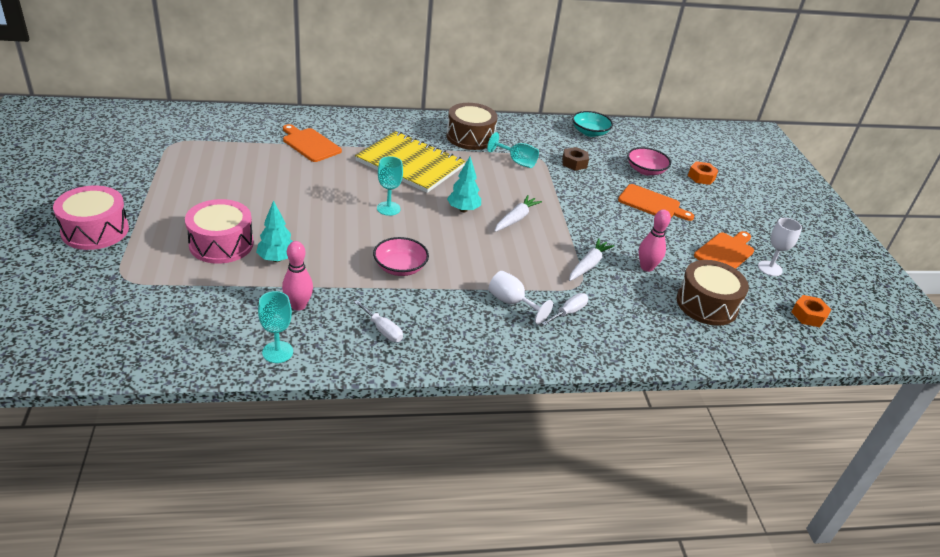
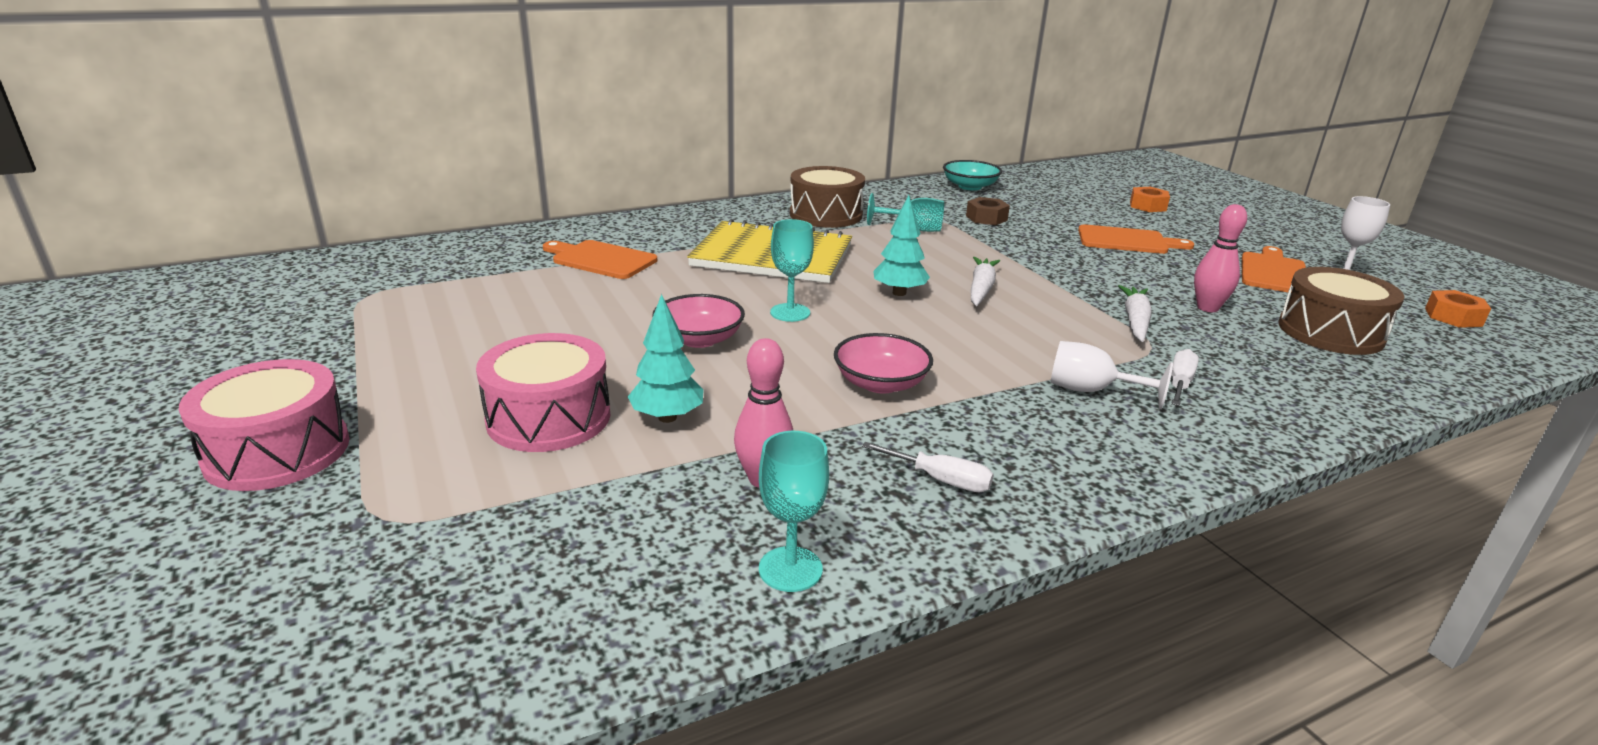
camera: 15 degrees left, 10 degrees down
pink bowl [627,147,671,176] -> pink bowl moved to [652,294,745,348]

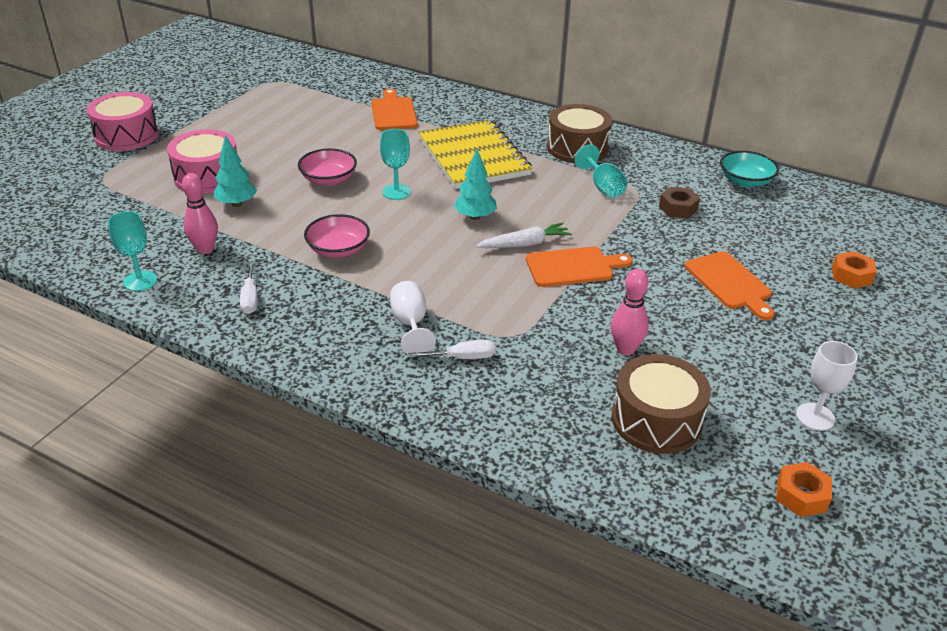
camera: 55 degrees right, 10 degrees up
white carrot [1118,285,1152,342] -> none
orange cutting board [1242,246,1306,293] -> orange cutting board moved to [526,247,633,287]

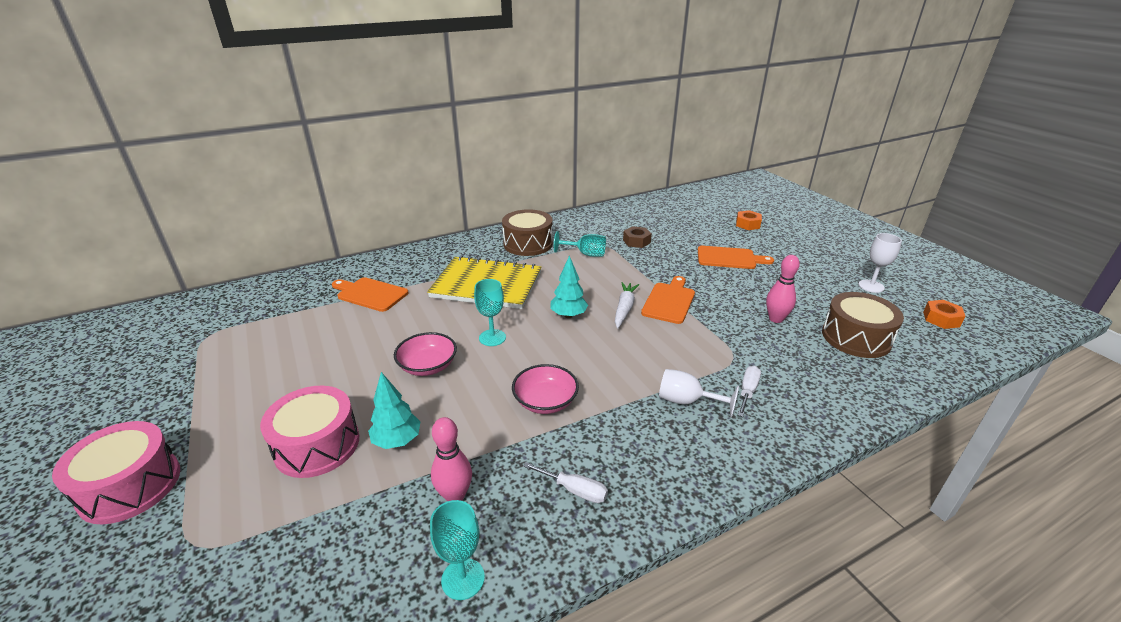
camera: 55 degrees left, 5 degrees down
turquoise bowl [720,151,779,187] -> none

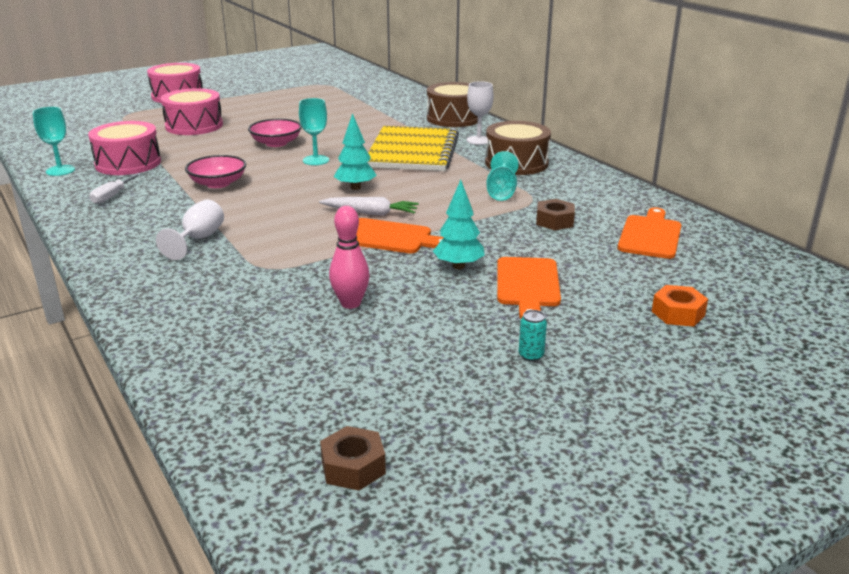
camera: 85 degrees right, 5 degrees down
orange cutting board [332,277,409,312] -> orange cutting board moved to [618,207,681,259]
turquoise tree [368,372,421,449] -> turquoise tree moved to [433,180,485,269]
pink bowling pin [431,417,472,501] -> pink drum [88,121,161,175]
white screwdriver [738,366,761,417] -> none
brown drum [822,292,904,358] -> brown drum moved to [427,82,478,127]
white goblet [859,233,902,293] -> white goblet moved to [467,81,494,145]
orange nut [923,300,966,329] -> brown nut [320,426,386,491]
none -> turquoise can [519,310,547,362]

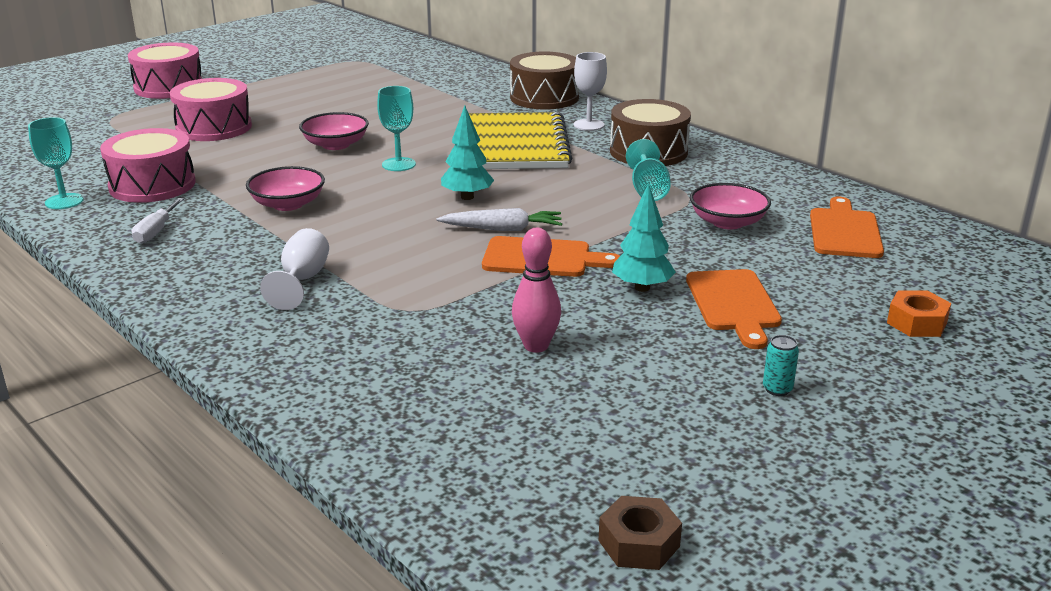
camera: 10 degrees left, 0 degrees up
brown nut [536,199,575,230] -> pink bowl [690,183,771,229]

